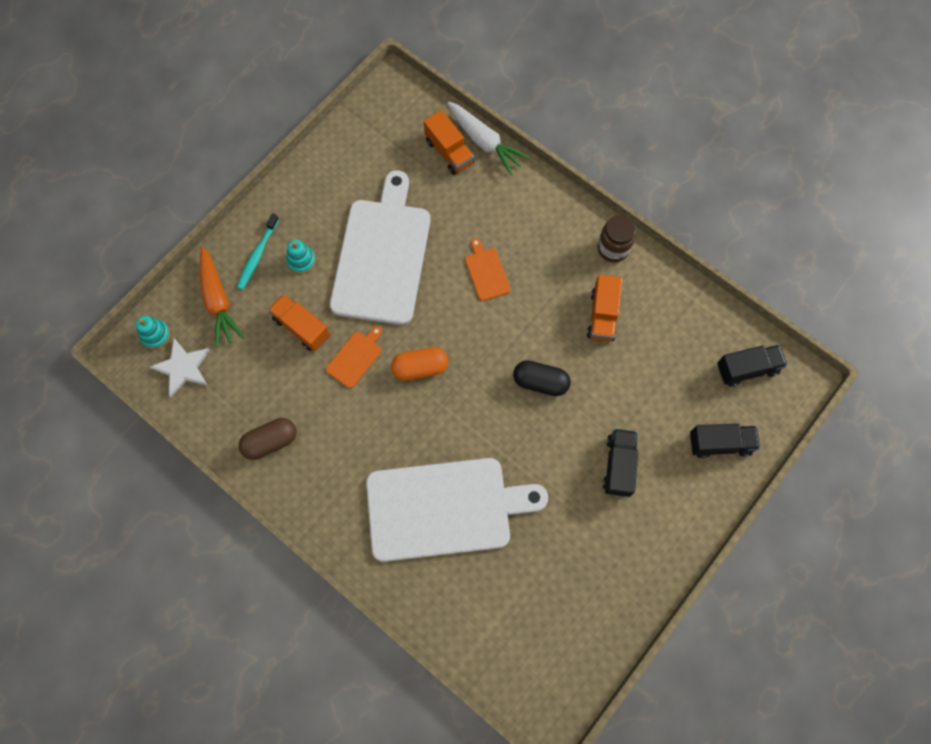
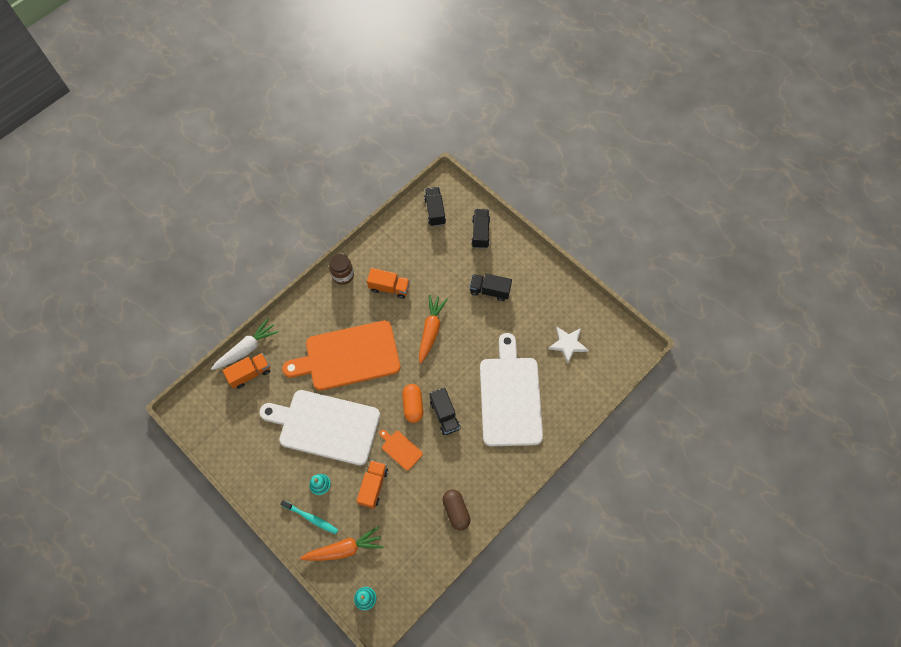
camera: 85 degrees left, 5 degrees down
white star [150,338,210,397] -> white star moved to [548,326,589,364]
orange truck [268,294,330,351] -> orange truck turned 150 degrees clockwise [356,460,388,509]
orange cutting board [465,238,511,301] -> orange cutting board [282,320,400,391], size x2.49
black capsule [513,360,571,396] -> orange carrot [419,295,448,364]
none -> black truck [429,387,461,435]

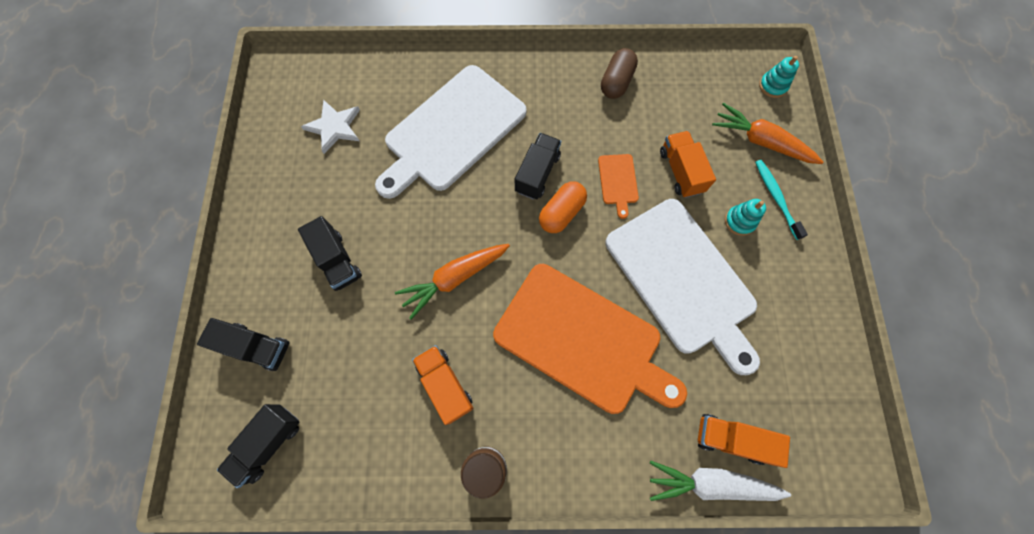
camera: 135 degrees left, 5 degrees up
orange truck [356,460,388,509] -> orange truck turned 105 degrees clockwise [660,131,716,198]
black truck [471,209,490,249] -> black truck turned 120 degrees counterclockwise [197,318,290,371]

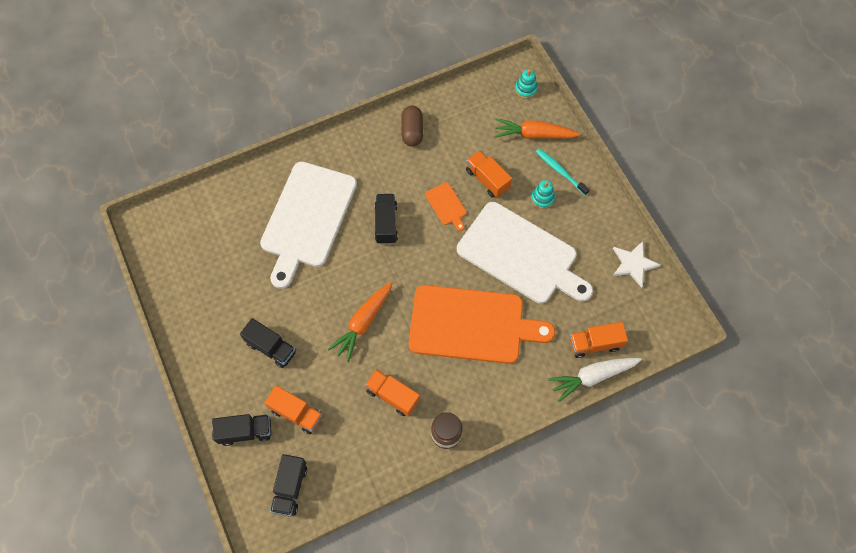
camera: 25 degrees left, 5 degrees down
white star [301,100,360,154] -> white star moved to [612,241,661,288]
orange capsule [539,181,587,233] -> none
none -> orange truck [264,385,323,434]

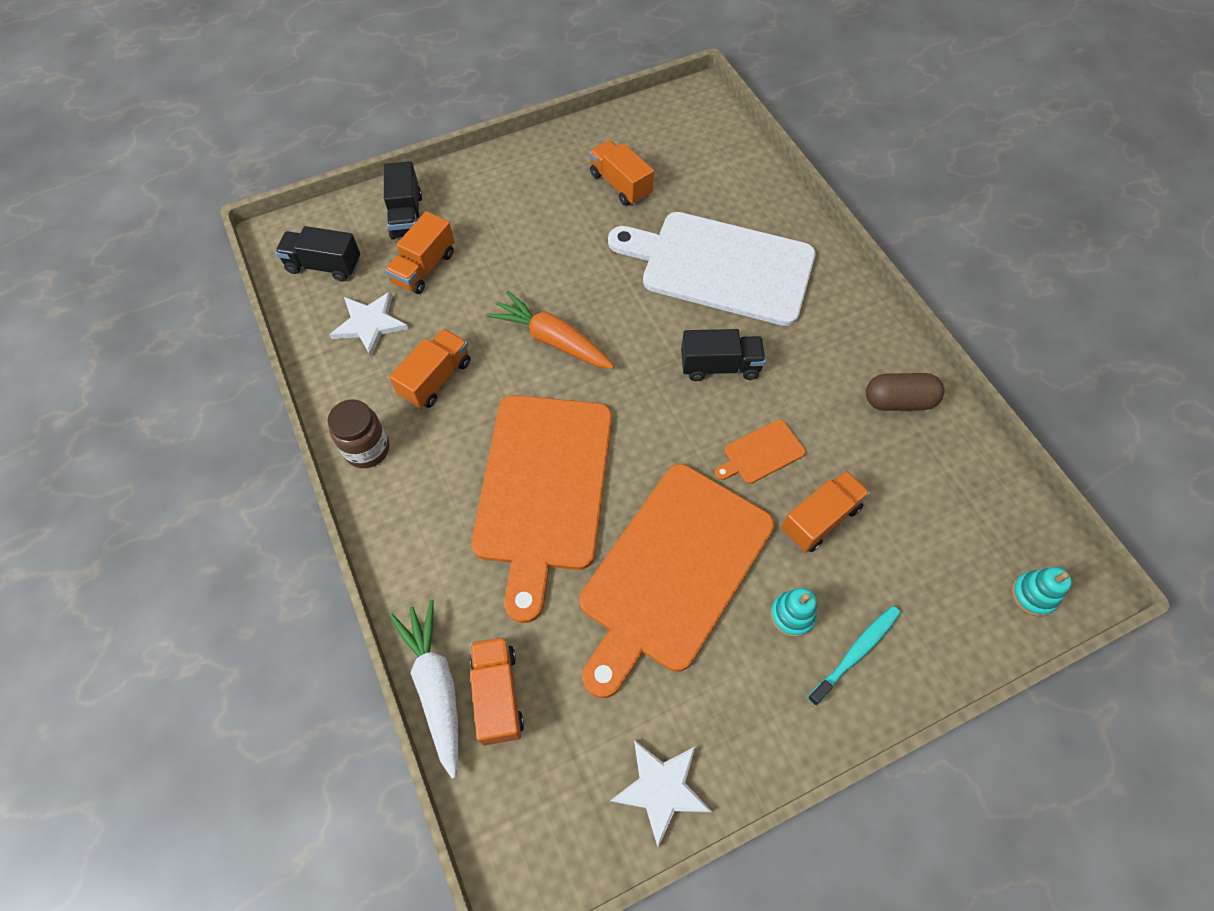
camera: 90 degrees right, 5 degrees down
black truck [240,318,296,368] -> none
white cutting board [457,202,593,304] -> orange cutting board [579,464,774,698]
orange carrot [494,118,580,139] -> none
none -> white star [330,291,409,356]
none -> orange truck [589,140,654,206]

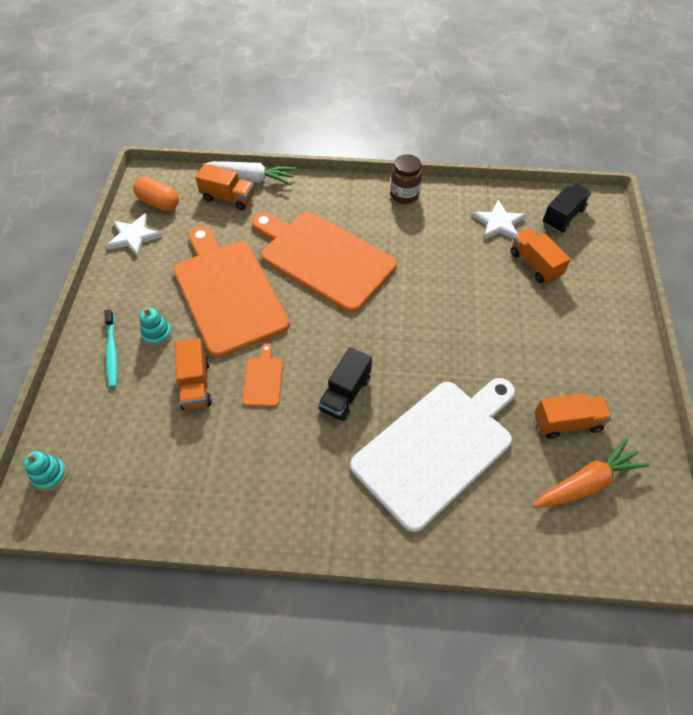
camera: 120 degrees right, 5 degrees down
black truck [384,161,422,240] -> none
orange truck [389,329,471,409] -> none
orange carrot [487,291,614,369] -> orange carrot moved to [533,438,649,508]
brown capsule [866,373,944,411] -> none
none -> orange capsule [134,177,179,211]

